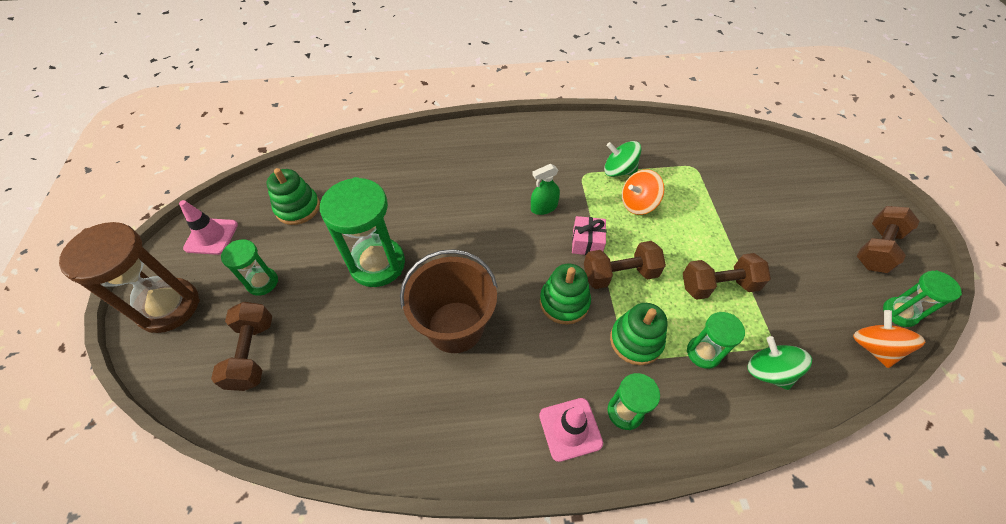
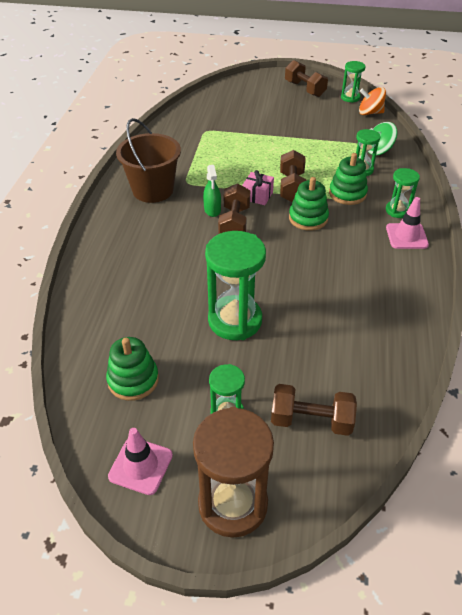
camera: 75 degrees left, 10 degrees down
brown bucket [400,249,498,353] -> brown bucket moved to [116,118,181,203]
green spinning top [604,141,642,177] -> none
orange spinning top [622,169,664,215] -> none
brown dumbbell [683,253,771,300] -> brown dumbbell moved to [218,183,250,234]

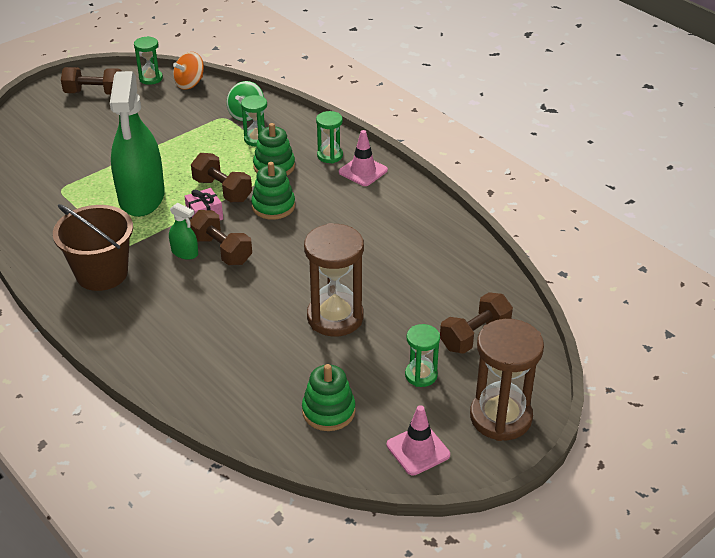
camera: 50 degrees left, 5 degrees down
green hourglass [205,231,266,340] -> brown hourglass [304,223,364,336]
none -> green spray bottle [110,71,165,217]

